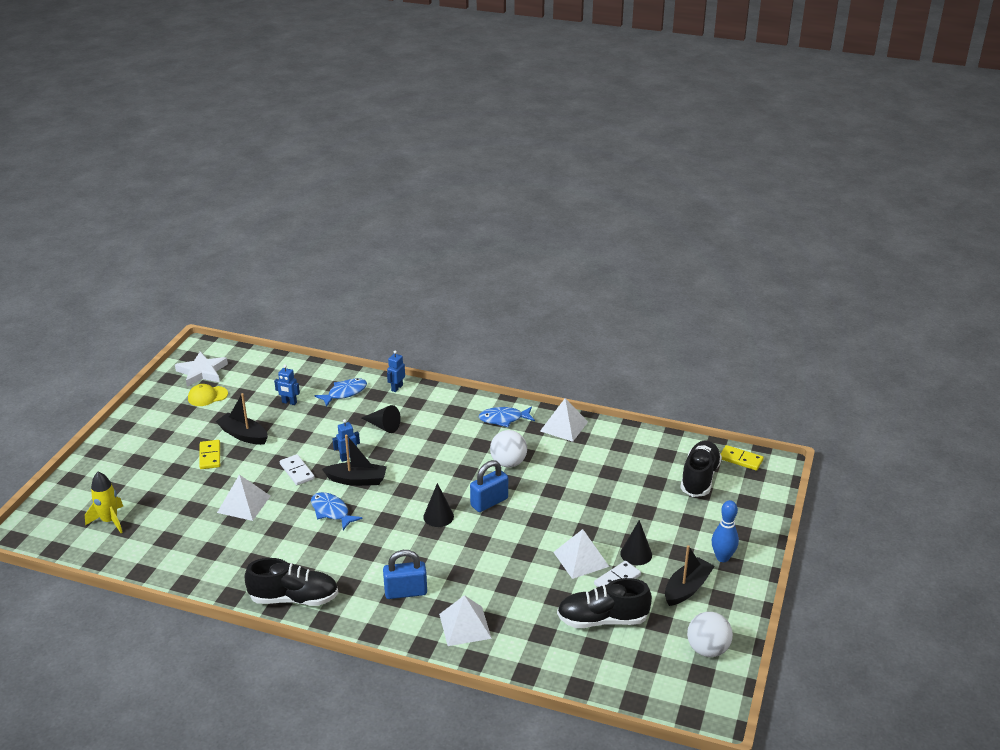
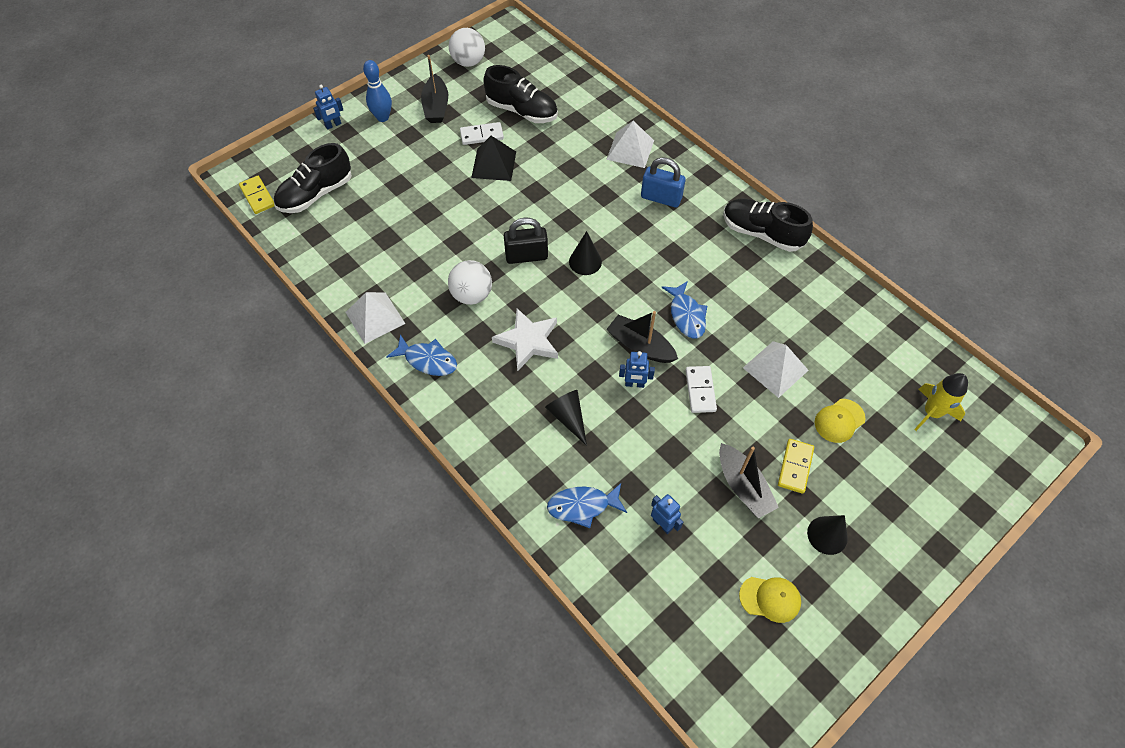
camera: 150 degrees left, 25 degrees up
white star [175,352,228,387] -> white star moved to [492,308,558,371]
blue robot [387,350,405,392] -> blue robot moved to [313,85,343,130]
blue padlock [470,460,508,512] -> black padlock [504,218,548,264]
white pyramid [553,529,609,579] -> black pyramid [471,136,516,181]
black cone [620,520,652,565] -> black cone moved to [807,515,848,555]
black boat [665,545,715,606] -> black boat turned 75 degrees counterclockwise [421,55,448,123]
none -> yellow cap [815,399,865,443]

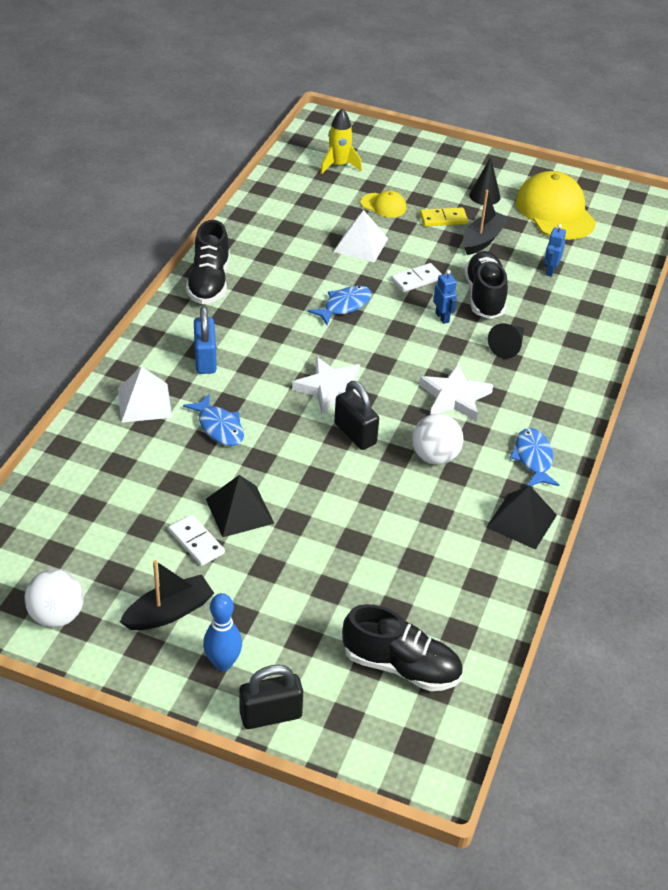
camera: 120 degrees left, 15 degrees down
yellow domino [239,176,274,214] -> none
blue robot [313,85,343,130] -> black padlock [239,665,303,729]
white pyramid [345,292,406,344] -> black pyramid [486,485,557,550]
black shoe [483,65,558,123] -> black shoe moved to [465,251,508,319]
blue fish [547,483,627,528] -> blue fish moved to [183,393,244,446]
black cone [569,231,602,275] -> white star [292,357,361,414]
black boat [606,311,678,363] -> none
yellow cap [739,577,801,623] -> yellow cap [516,171,596,240], size x2.03

